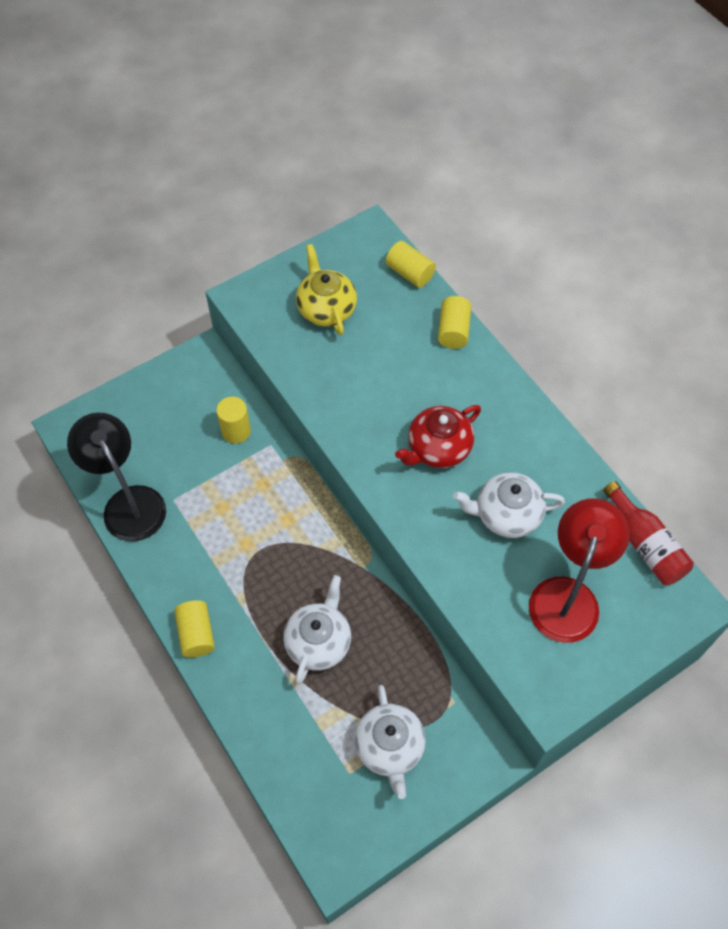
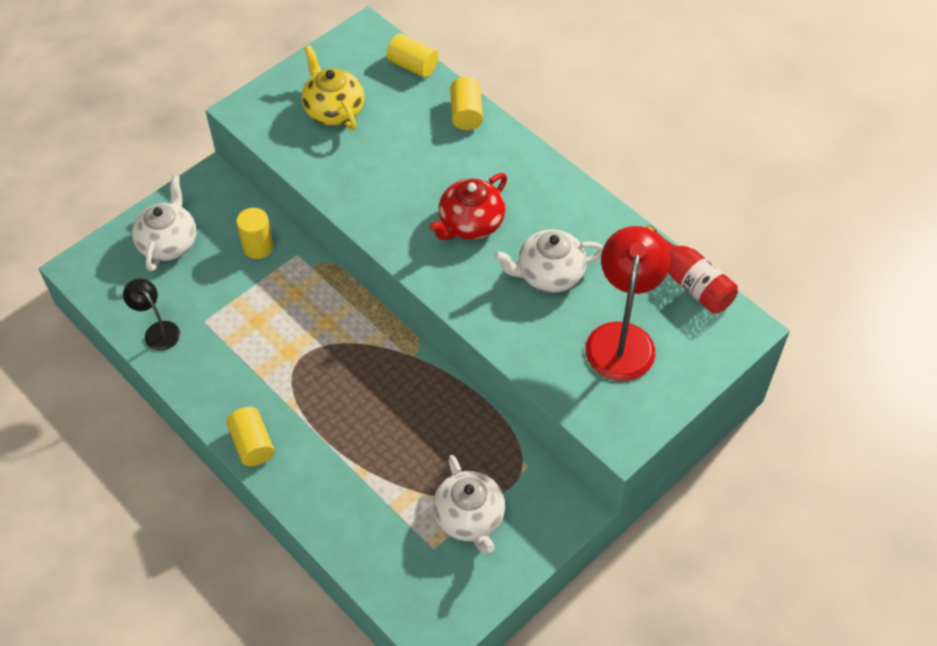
camera: 10 degrees left, 5 degrees down
black lamp [67,412,166,542] -> black lamp [123,278,180,350], size x0.54
white teapot [283,575,351,684] -> white teapot moved to [132,175,196,271]

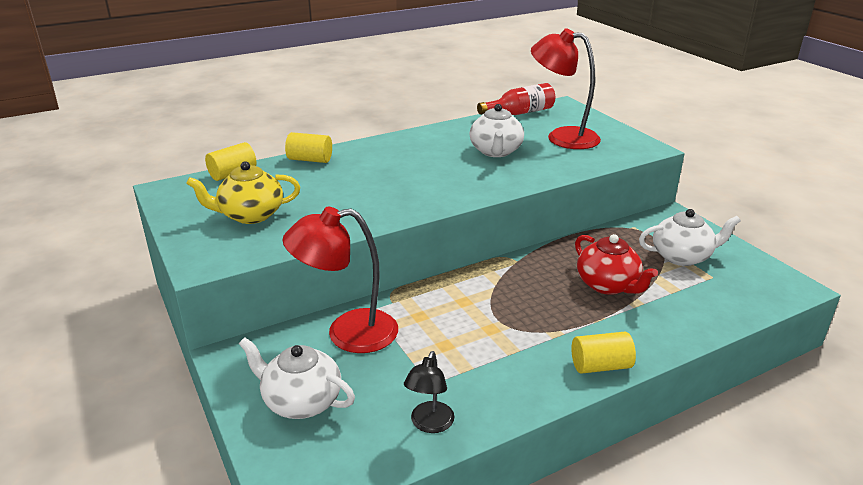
camera: 75 degrees left, 25 degrees down
black lamp [123,278,180,350] -> black lamp turned 45 degrees counterclockwise [404,351,454,433]
yellow cylinder [237,208,274,259] -> red lamp [282,207,398,353]
red teapot [429,173,507,240] -> red teapot moved to [575,234,658,295]

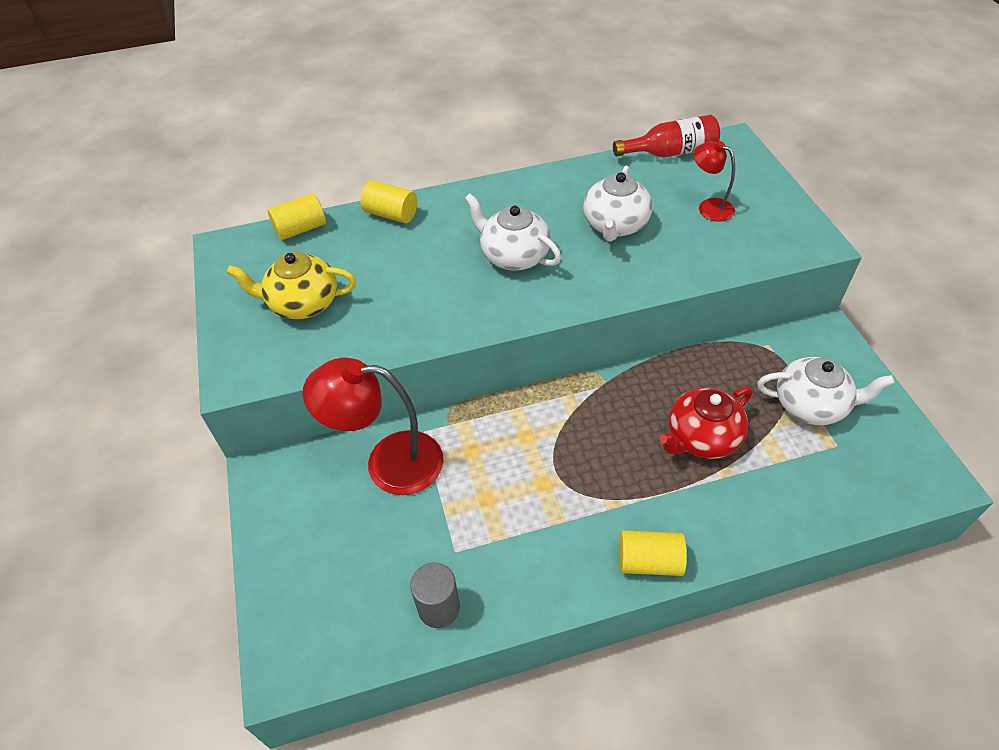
camera: 15 degrees right, 20 degrees up
white teapot [239,337,355,419] -> white teapot moved to [465,193,561,271]
black lamp [404,351,454,433] -> grey cylinder [410,563,460,628]
red lamp [531,28,601,149] -> red lamp [693,141,735,221], size x0.54
red teapot [575,234,658,295] -> red teapot turned 75 degrees clockwise [659,387,752,459]

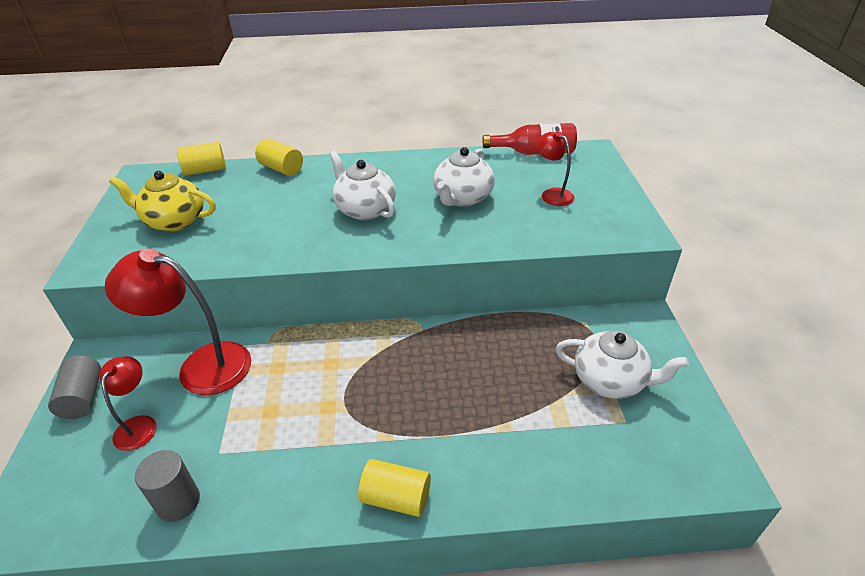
camera: 10 degrees right, 10 degrees down
red teapot [659,387,752,459] -> none
none -> grey cylinder [48,355,101,419]
none -> red lamp [99,356,157,451]

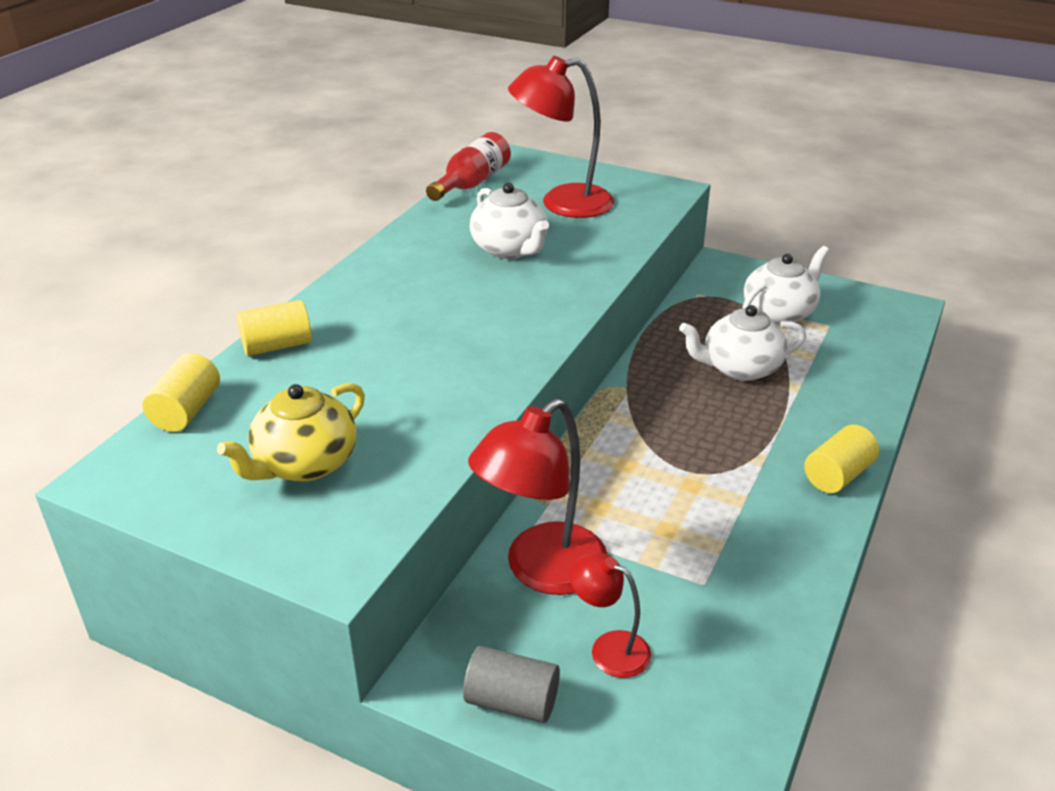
camera: 60 degrees left, 5 degrees down
grey cylinder [135,450,200,522] -> none
white teapot [329,150,396,220] -> white teapot moved to [679,305,806,381]
red lamp [535,131,574,206] -> red lamp [508,56,614,218], size x1.86

